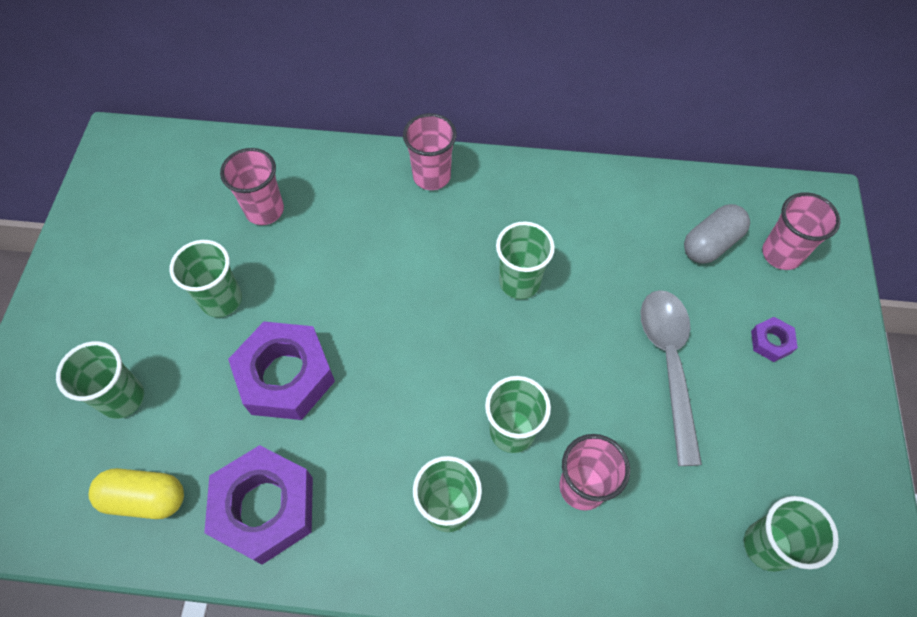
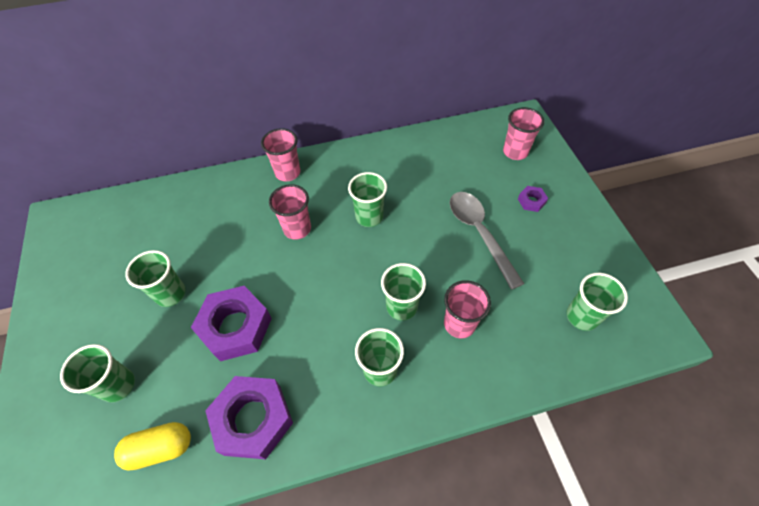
camera: 20 degrees left, 5 degrees down
pink cup [220,148,284,225] -> pink cup moved to [269,184,311,240]
grey capsule [684,204,750,264] -> none

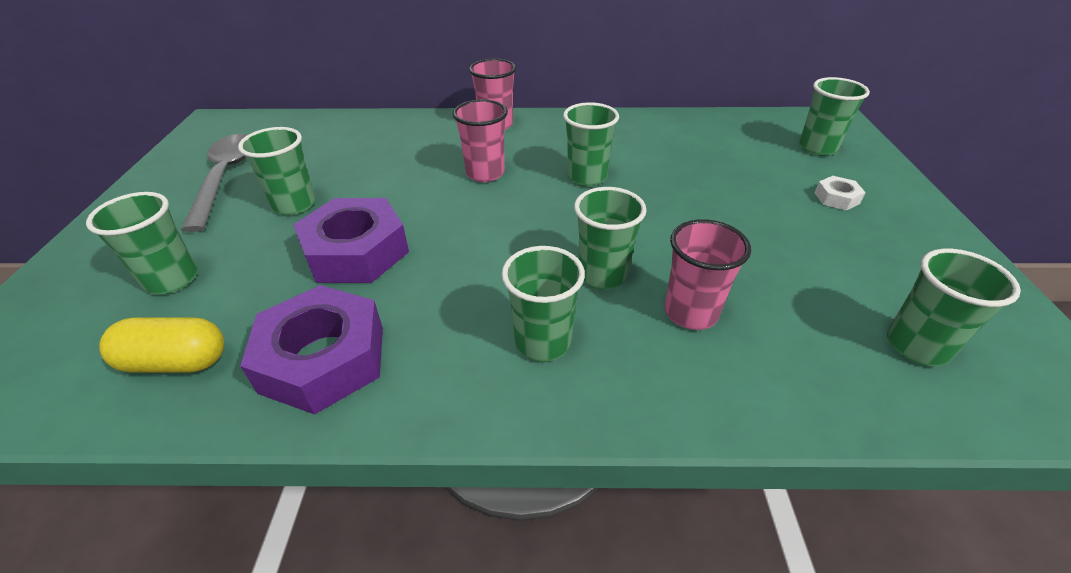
camera: 15 degrees right, 15 degrees down
grey spoon [450,192,524,290] -> grey spoon moved to [181,134,247,232]
pink cup [503,107,544,160] -> green cup [799,77,870,156]
purple nut [518,186,548,212] -> white nut [815,176,866,210]

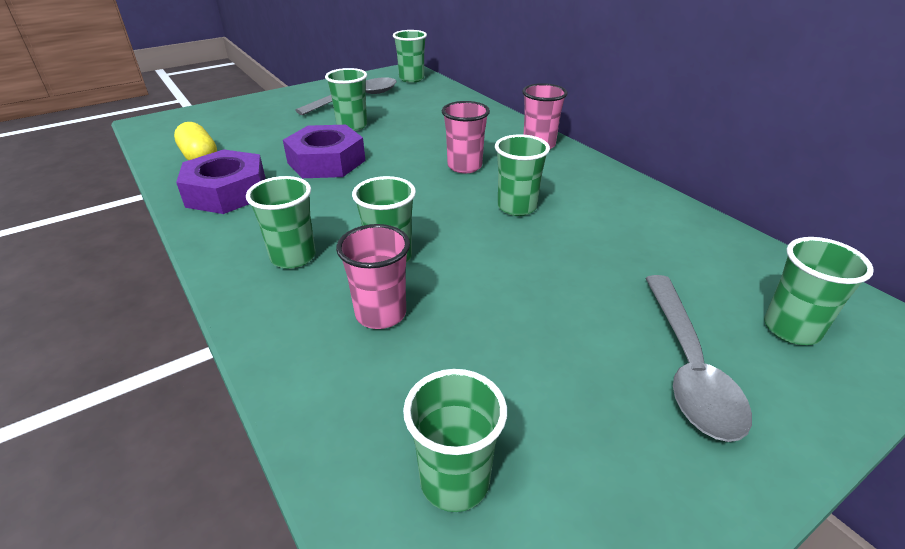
camera: 55 degrees right, 5 degrees down
green cup [86,192,198,295] -> green cup moved to [393,30,427,83]
white nut [815,176,866,210] -> grey spoon [645,275,752,442]

